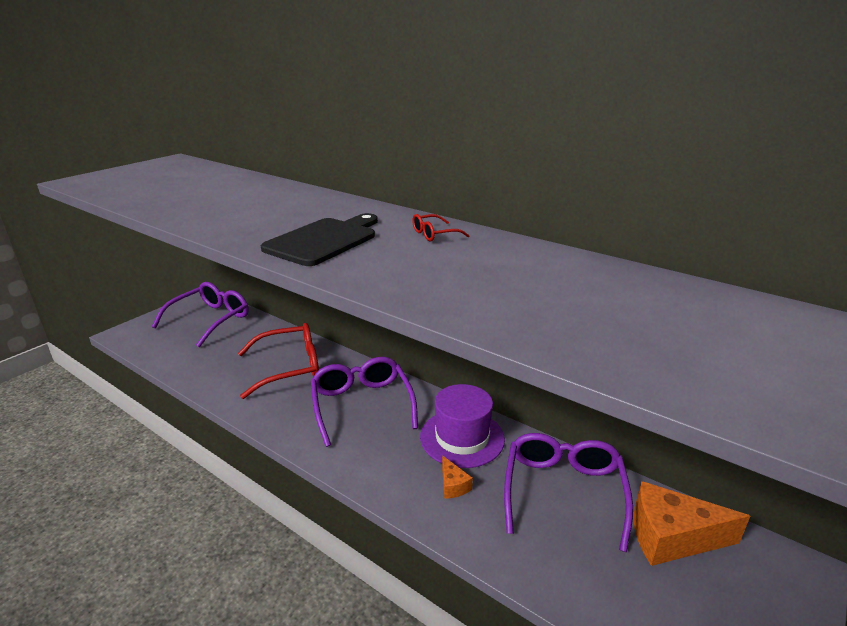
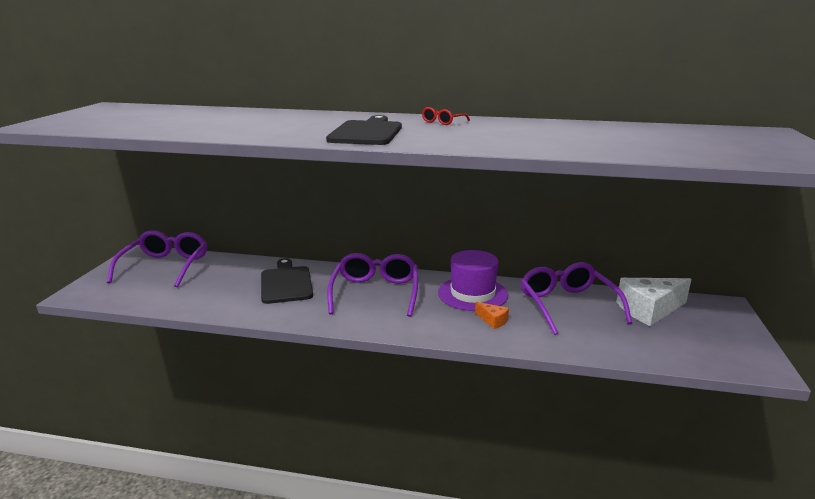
camera: 25 degrees left, 5 degrees down
red glasses [238,323,319,399] -> black cutting board [261,258,313,304]
purple glasses [311,357,418,447] -> purple glasses turned 45 degrees clockwise [327,253,418,317]
orange cheese [633,481,750,566] -> white cheese [616,278,691,326]

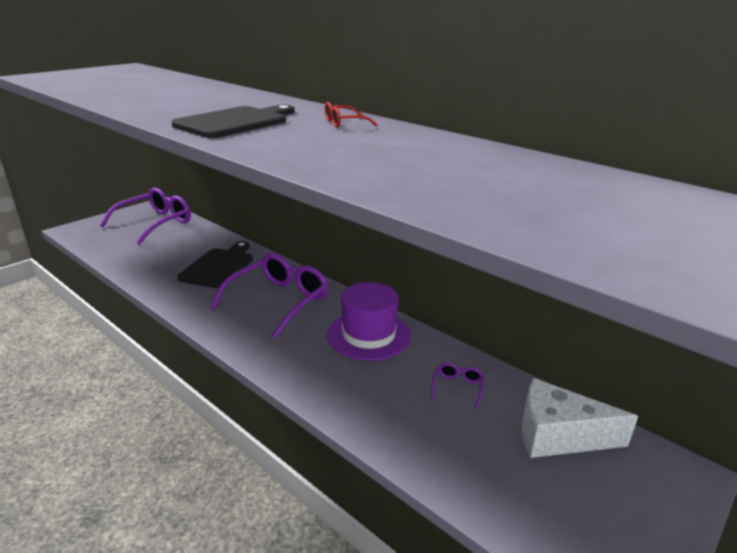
camera: 30 degrees right, 5 degrees up
orange cheese [475,302,509,329] -> none
purple glasses [521,262,632,335] -> purple glasses [431,363,484,410], size x0.42

